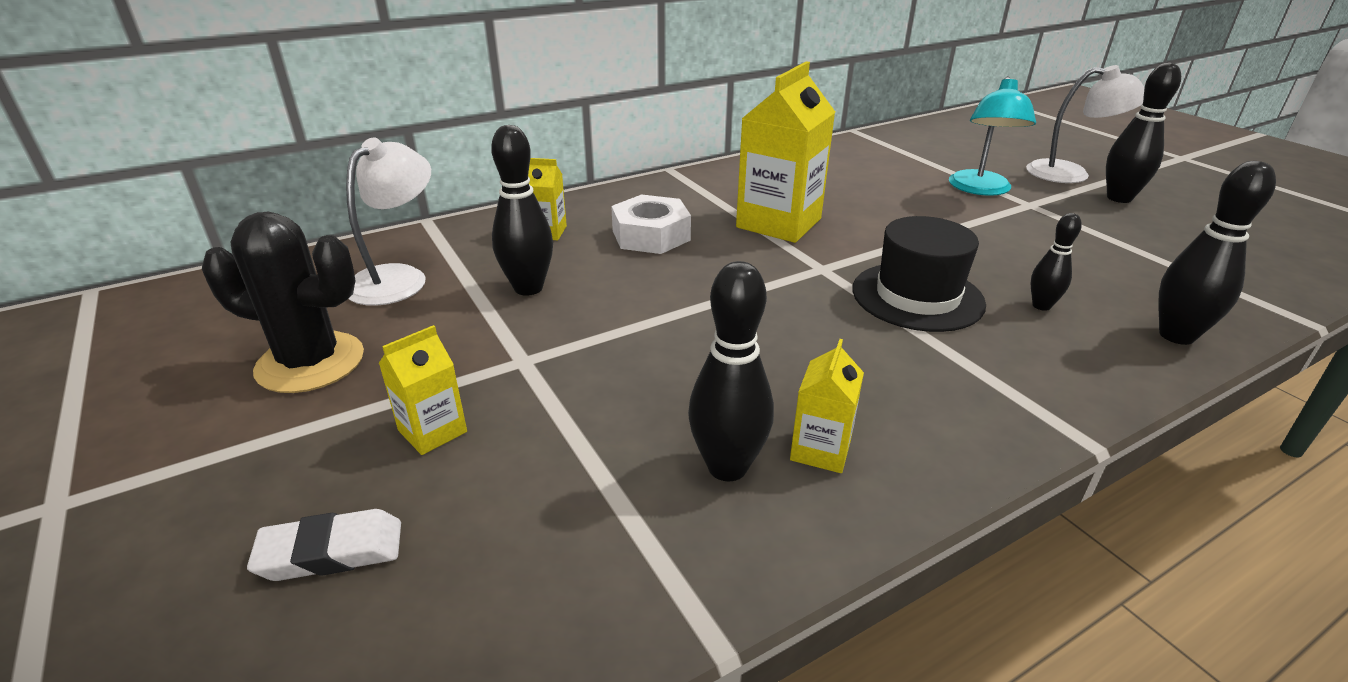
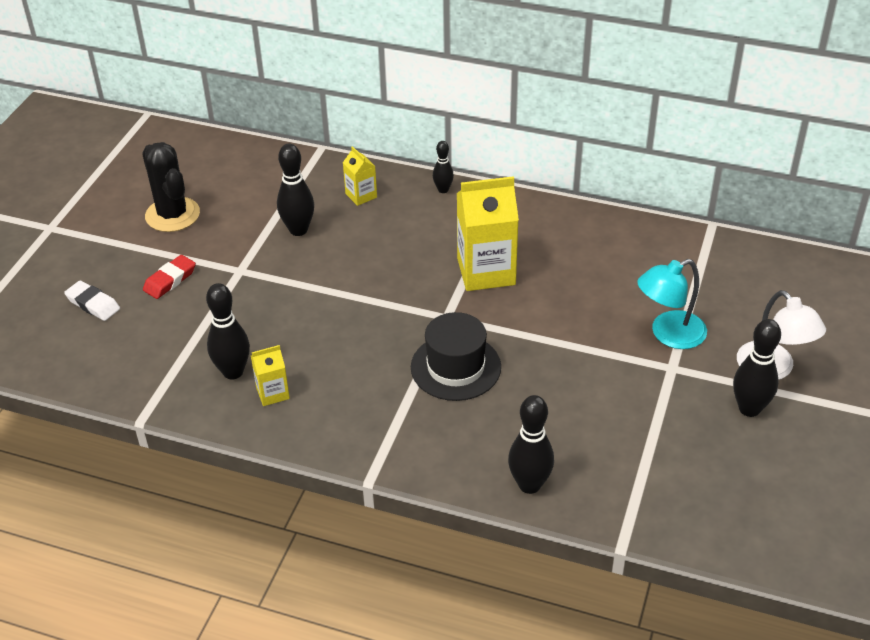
camera: 50 degrees right, 10 degrees up
white lamp [346,137,431,306] -> none
yellow carton [379,325,467,455] -> red eraser [143,255,196,299]
white nut [611,194,691,254] -> none
black bowling pin [1031,213,1082,311] -> black bowling pin moved to [433,141,454,193]

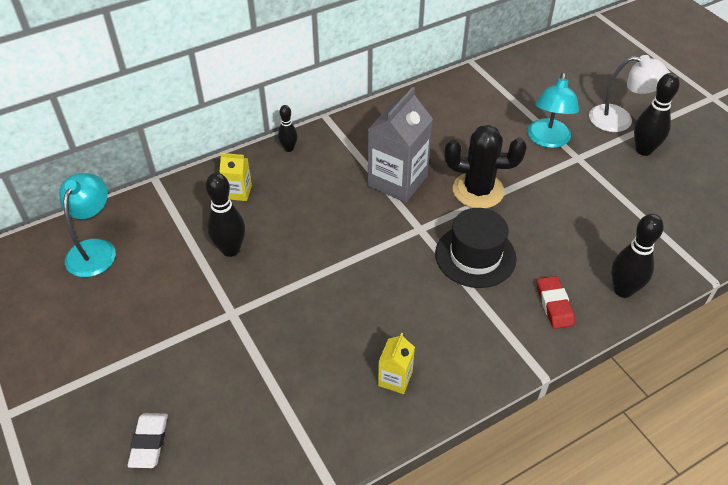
camera: 50 degrees left, 5 degrees up
white eraser [64,281,120,321] -> white eraser turned 75 degrees counterclockwise [127,413,168,468]
black cactus [142,142,200,232] -> black cactus moved to [445,125,527,208]
red eraser [143,255,196,299] -> red eraser moved to [537,276,575,329]
black bowling pin [206,283,250,379] -> none
yellow carton [457,176,519,291] -> grey carton [368,87,433,203]
none -> turquoise lamp [59,173,116,277]

